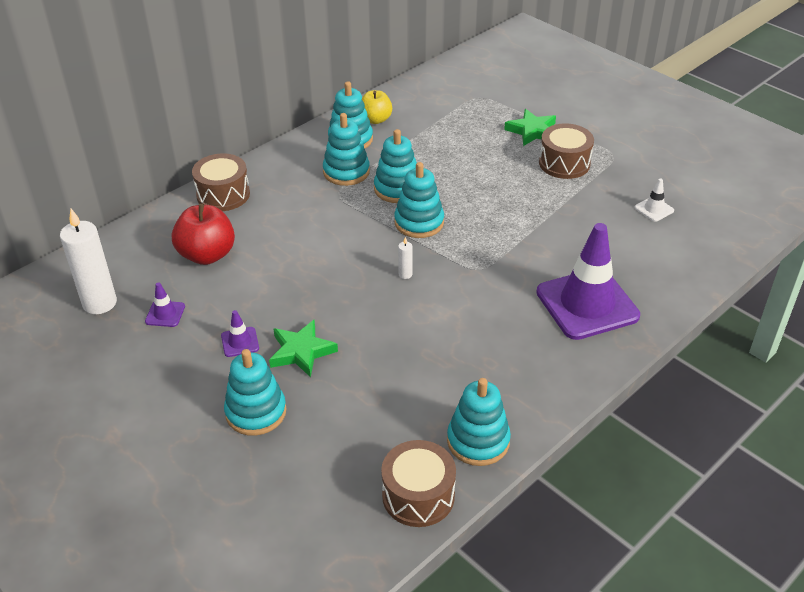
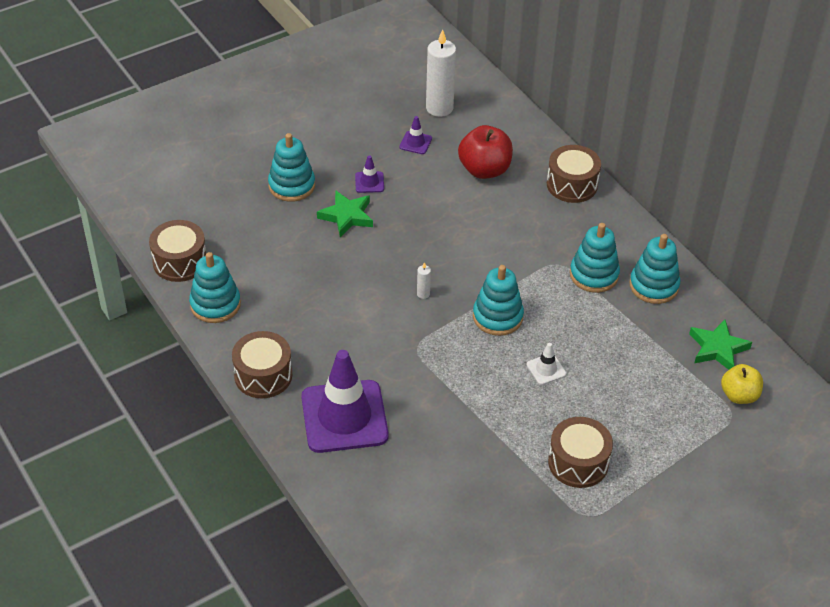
camera: 100 degrees right, 5 degrees up
yellow apple [362,90,392,124] -> yellow apple moved to [721,364,763,404]
turquoise stacking toy [374,129,417,203] -> none
green star [504,109,556,146] -> green star moved to [689,319,752,370]
white traffic cone [635,179,674,222] -> white traffic cone moved to [527,343,566,385]
none -> brown drum [232,331,292,398]

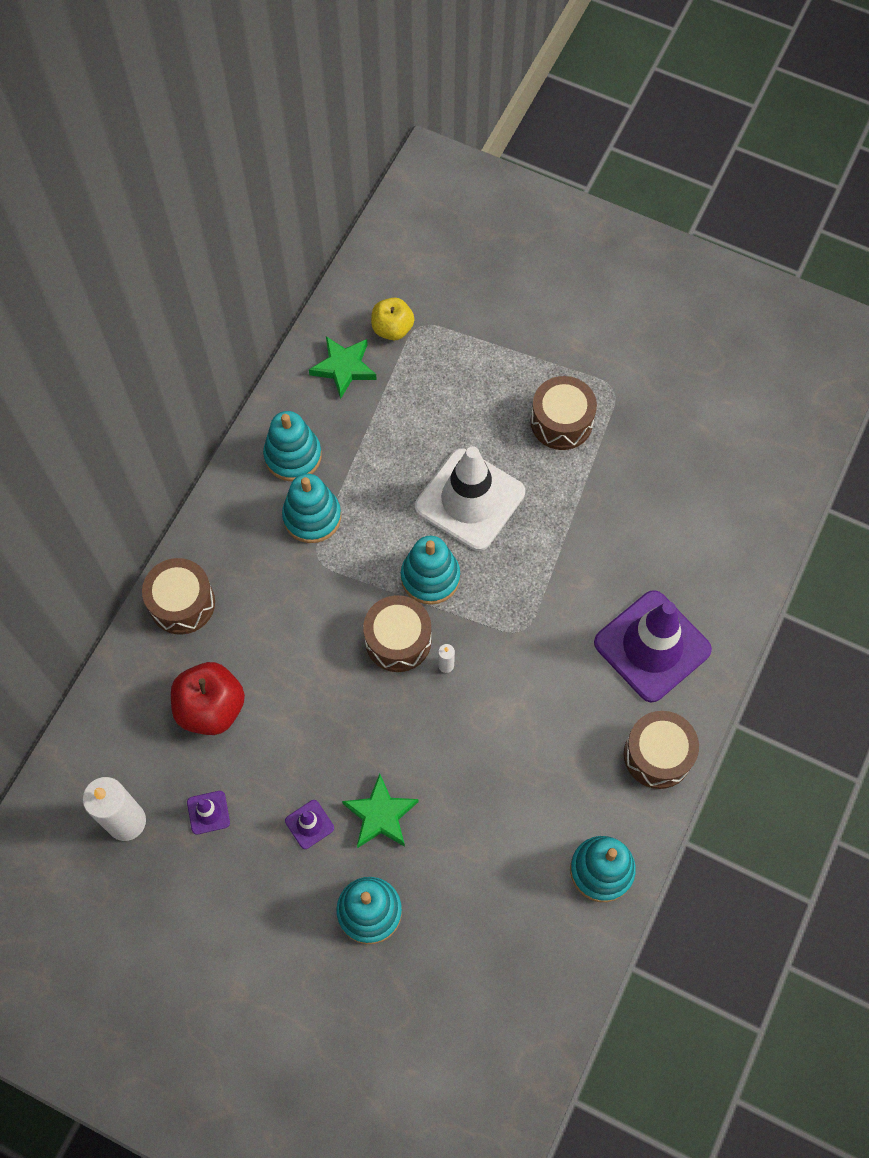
camera: 120 degrees left, 20 degrees up
brown drum [149,220,206,282] -> brown drum moved to [363,595,431,672]
white traffic cone [527,343,566,385] -> white traffic cone [415,446,525,551], size x2.45

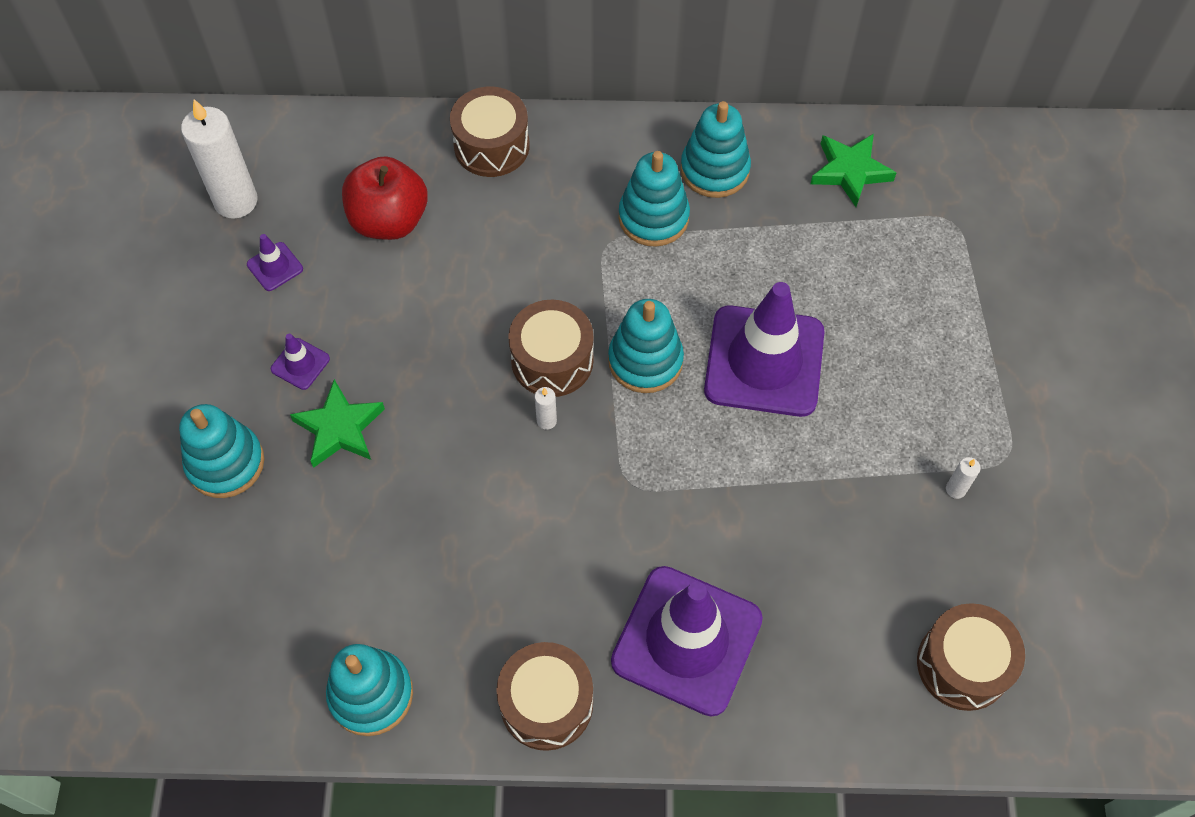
camera: 65 degrees right, 5 degrees down
yellow apple [371,298,414,340] -> none
white traffic cone [415,446,525,551] -> purple traffic cone [704,282,824,417]
brown drum [531,376,597,450] -> brown drum moved to [917,603,1025,711]
none -> white candle [946,457,981,499]

